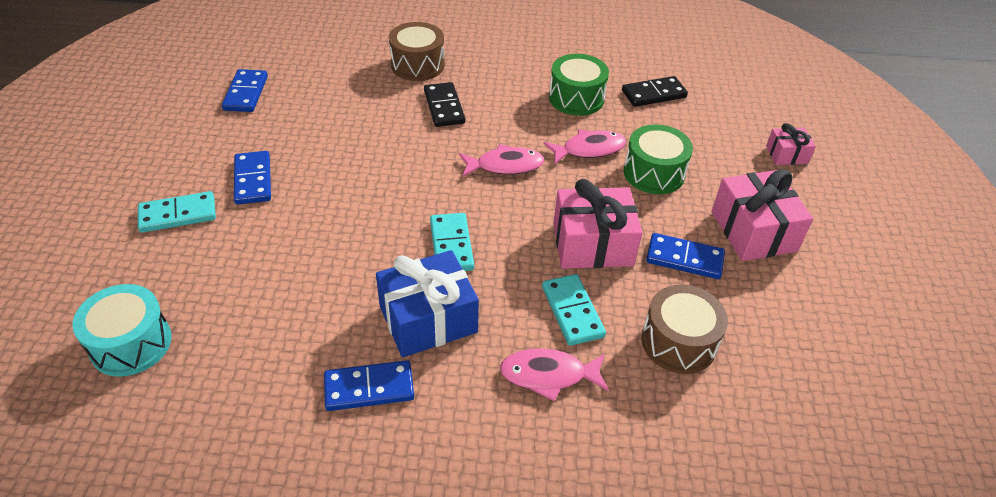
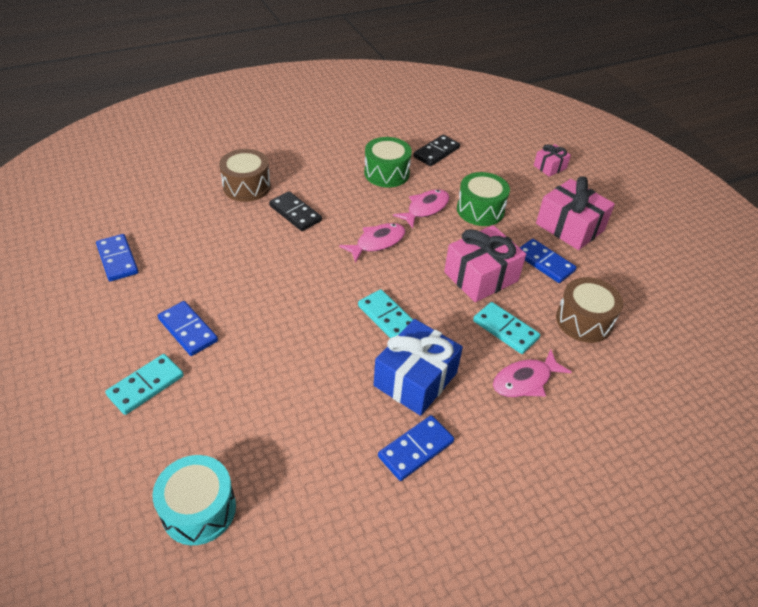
camera: 30 degrees left, 0 degrees up
blue domino [646,233,725,279] -> blue domino turned 60 degrees clockwise [519,239,577,283]

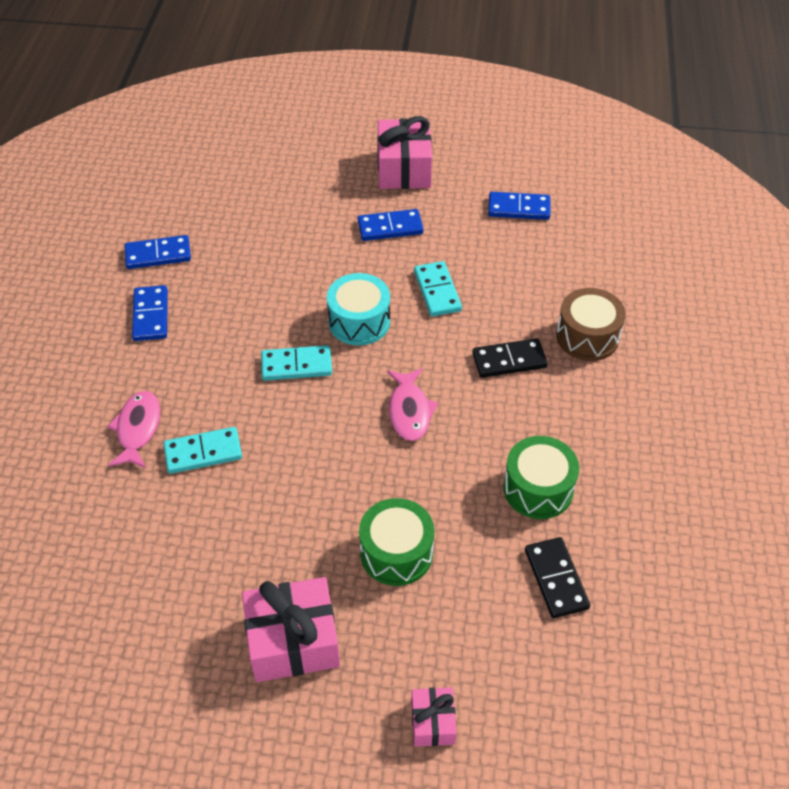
camera: 125 degrees right, 5 degrees up
turquoise domino [105,354,184,415] -> turquoise domino moved to [414,261,462,317]
turquoise drum [153,455,236,545] -> turquoise drum moved to [327,273,390,345]
blue gift [374,319,463,416] -> none
pink fish [393,189,450,228] -> none
pink gift [444,225,526,302] -> pink gift moved to [377,116,432,189]
blue domino [519,239,577,283] -> blue domino moved to [125,235,191,269]
brown drum [556,277,623,343] -> none

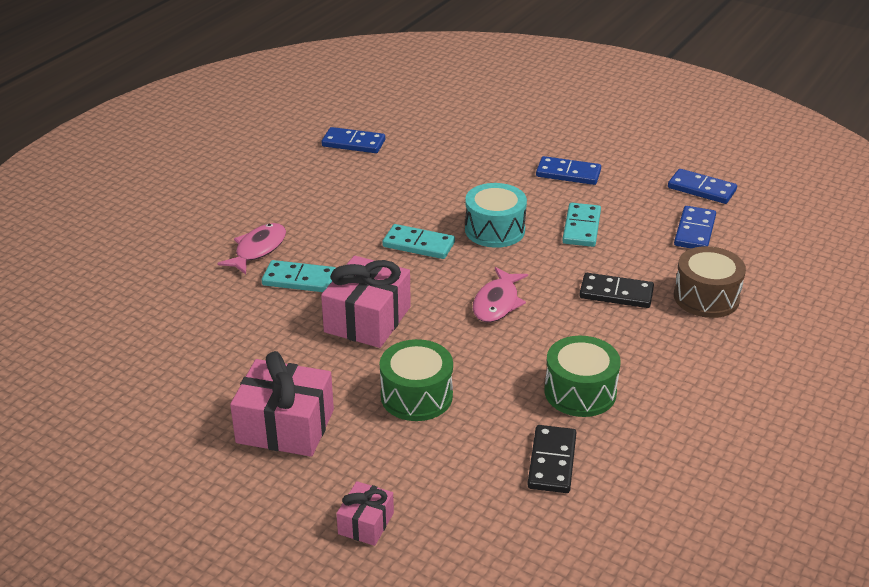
camera: 25 degrees right, 15 degrees down
blue domino [132,285,168,341] -> blue domino moved to [674,206,716,249]
pink gift [377,116,432,189] -> pink gift moved to [321,256,411,348]

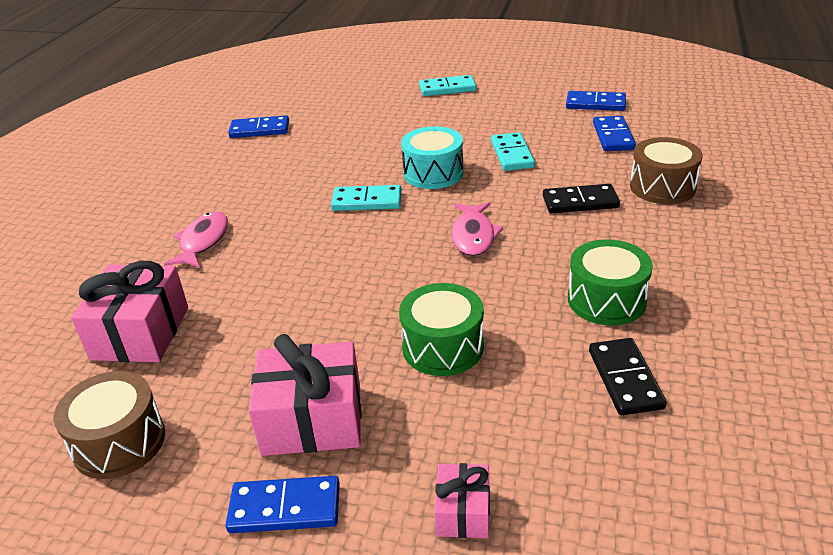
camera: 15 degrees left, 0 degrees up
turquoise domino [262,260,336,292] -> turquoise domino moved to [419,75,476,96]
pink gift [321,256,411,348] -> pink gift moved to [71,261,188,362]
blue domino [536,156,601,185] -> blue domino moved to [225,476,340,533]
none -> brown drum [53,371,165,479]

